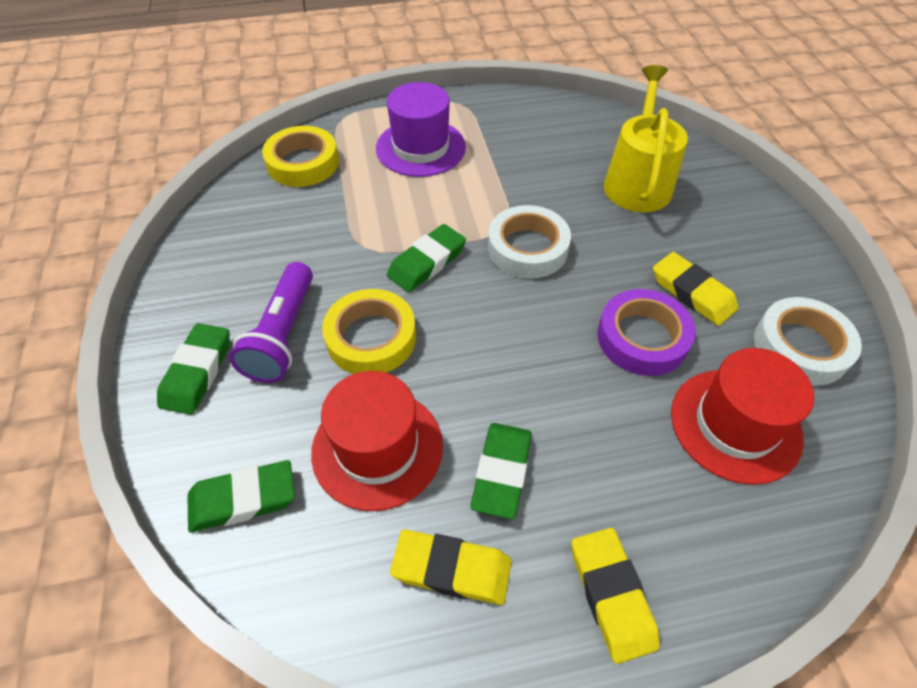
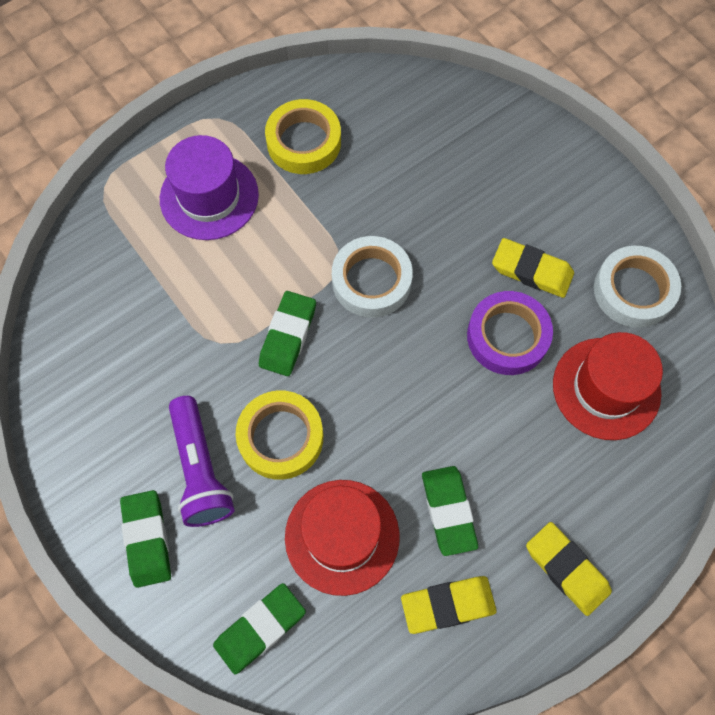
camera: 25 degrees left, 15 degrees up
yellow tape [262,126,339,187] -> yellow tape moved to [265,99,341,174]
yellow watering can [604,65,688,212] -> none

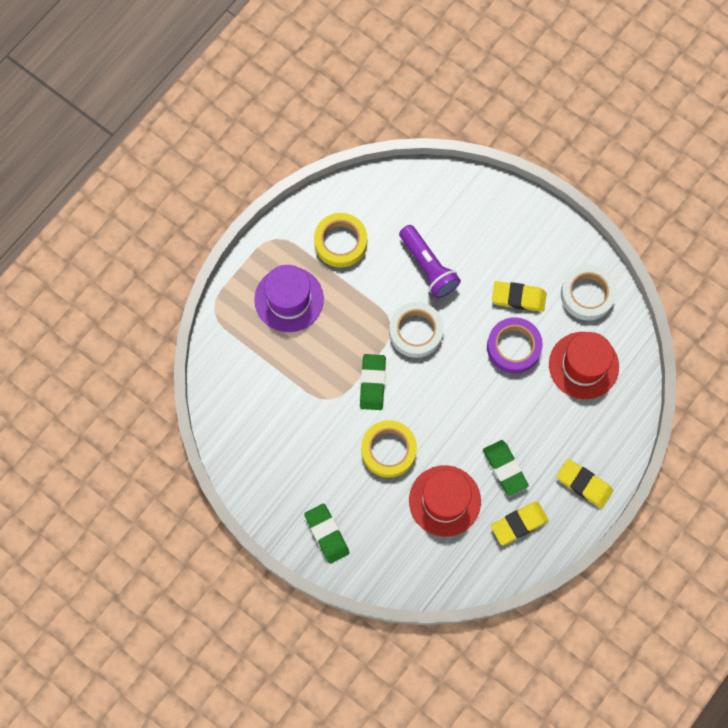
camera: 15 degrees left, 5 degrees up
purple flashlight [169,396,235,527] -> purple flashlight moved to [399,225,461,299]
green eraser [213,583,306,675] -> none

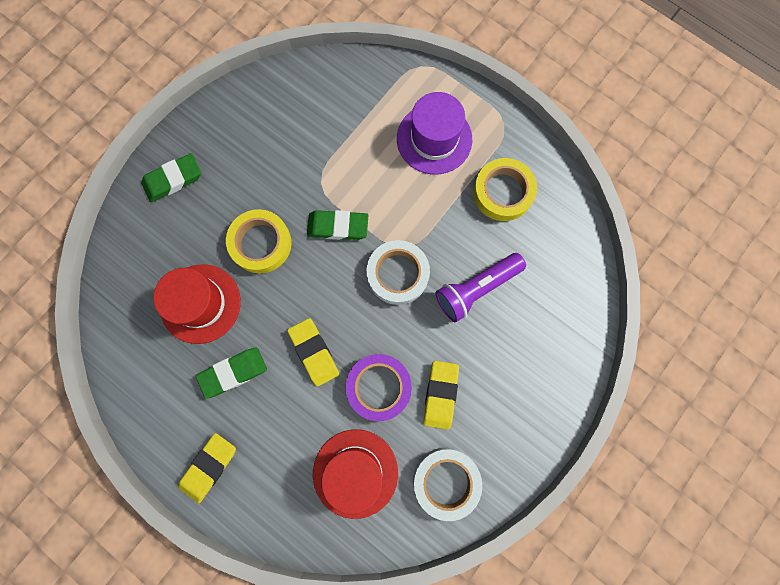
camera: 90 degrees right, 5 degrees up
yellow eraser [491,501,549,545] -> yellow eraser moved to [287,318,339,387]

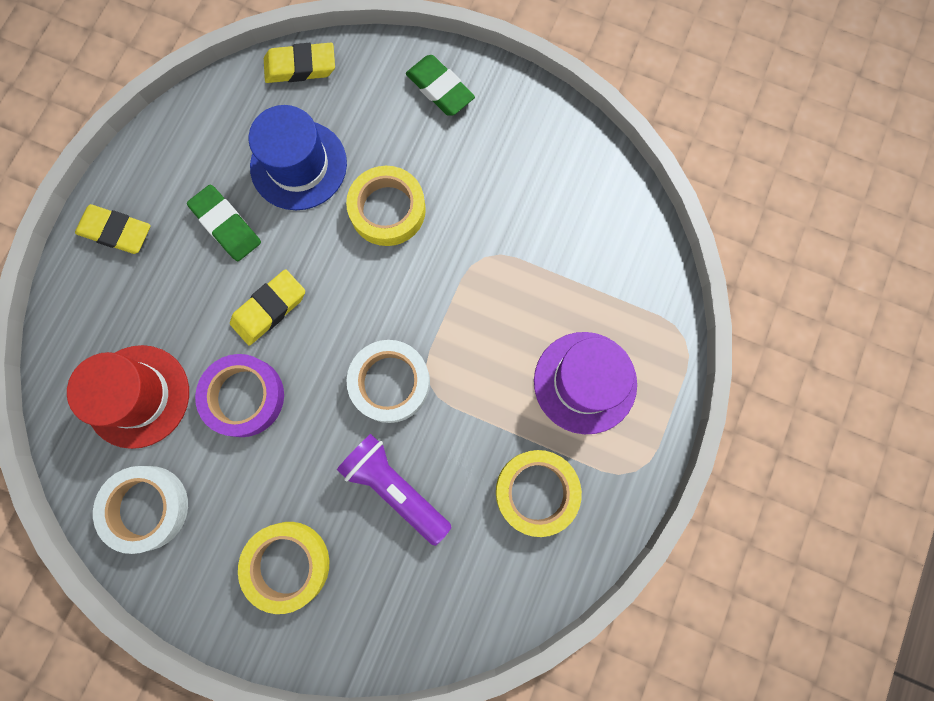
camera: 75 degrees right, 0 degrees up
red hat [153,264,241,344] -> blue hat [248,105,347,210]
green eraser [307,210,368,240] -> none
yellow eraser [423,361,459,430] -> yellow eraser moved to [264,43,335,83]
none -> yellow tape [238,522,329,614]

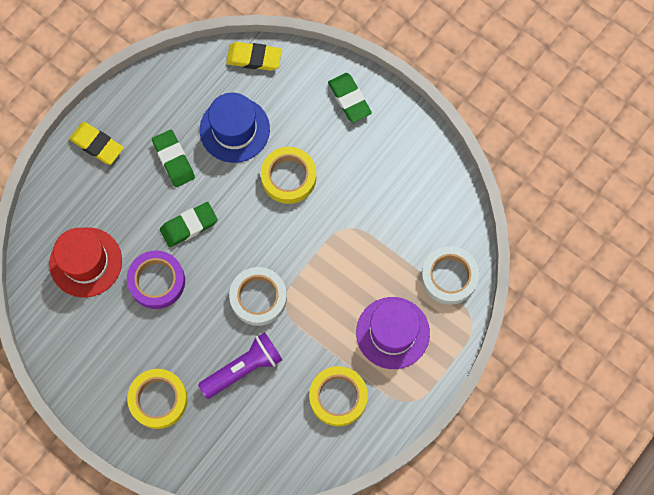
camera: 15 degrees right, 5 degrees down
white tape [93,466,188,554] -> white tape moved to [421,246,479,305]
yellow eraser [230,269,305,345] -> green eraser [160,202,218,248]
purple flashlight [337,434,451,546] -> purple flashlight turned 90 degrees clockwise [198,332,282,399]

